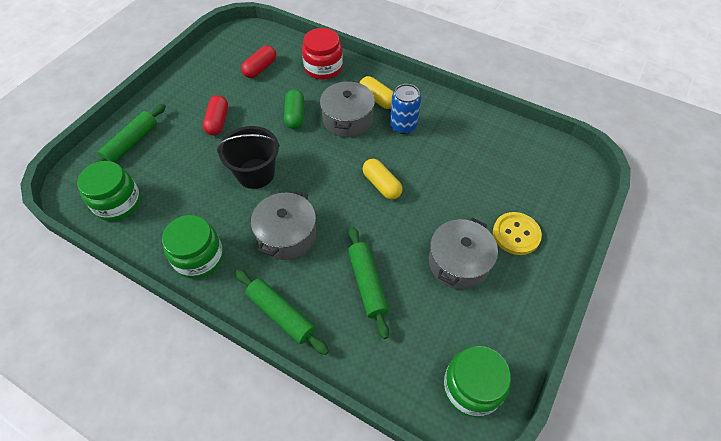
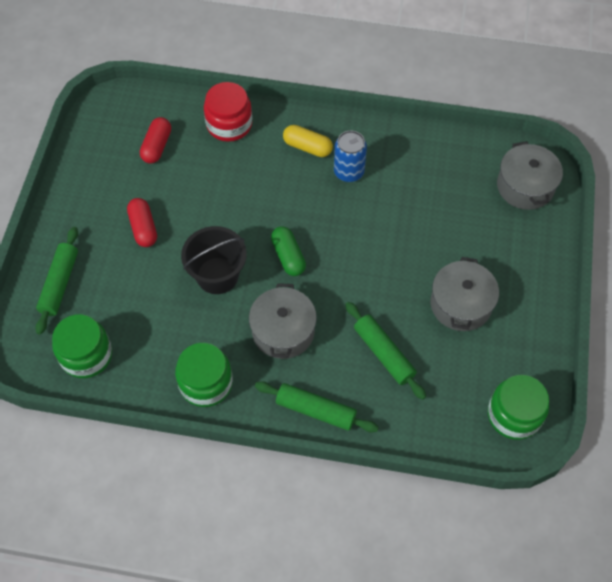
camera: 20 degrees left, 5 degrees up
green capsule [284,89,304,129] -> green capsule moved to [271,226,306,276]
grey pot [320,80,375,137] -> grey pot moved to [497,141,563,210]
yellow capsule [363,159,402,200] -> none
yellow button [493,212,542,255] -> none

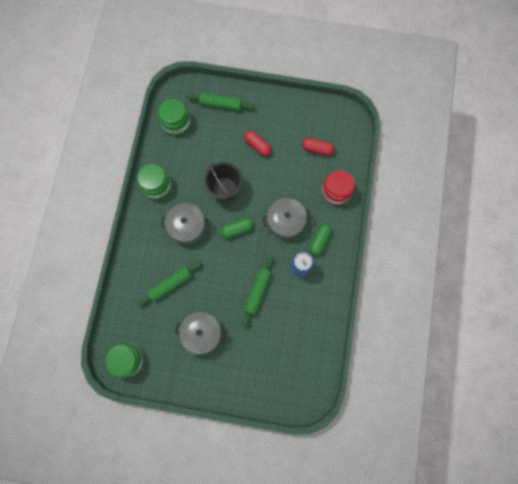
camera: 90 degrees right, 15 degrees up
red capsule [127,198,157,247] -> red capsule turned 60 degrees clockwise [244,130,272,156]
green rolling pin [255,382,379,433] -> green rolling pin moved to [242,256,273,327]
yellow capsule [283,125,333,157] -> green capsule [309,223,332,256]
grey pot [497,141,563,210] -> grey pot moved to [263,198,311,239]

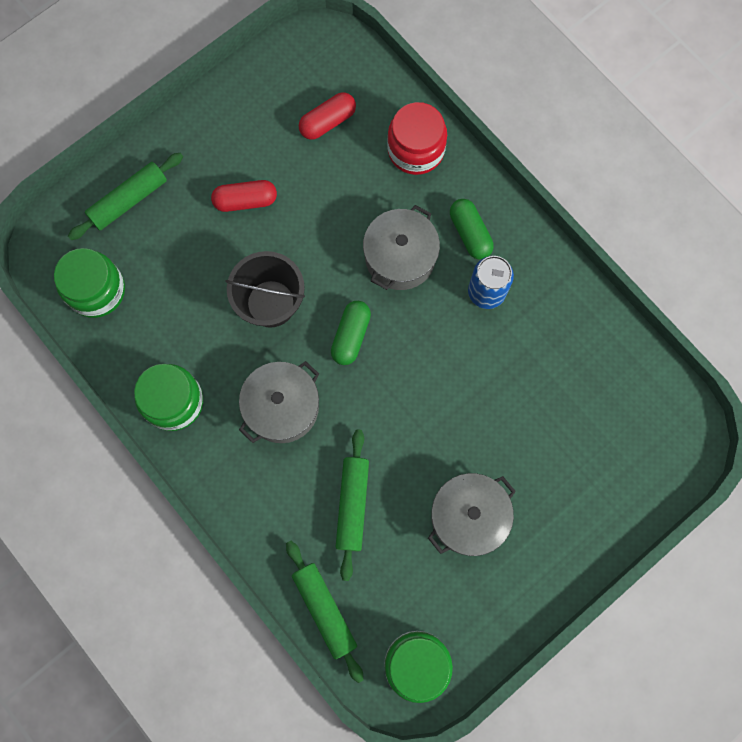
camera: 50 degrees left, 0 degrees up
green rolling pin [242,256,273,327] -> green rolling pin moved to [286,541,363,683]

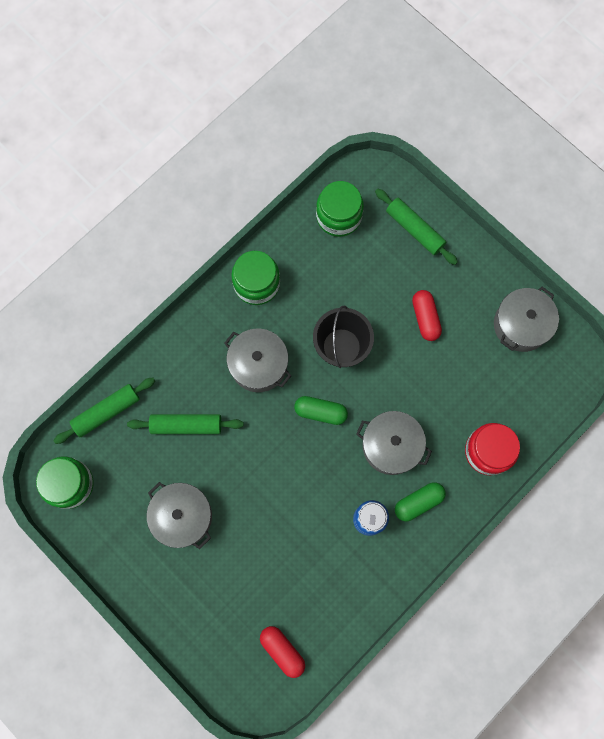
camera: 85 degrees right, 0 degrees up
red capsule [299,92,356,140] -> red capsule moved to [260,626,305,678]
none -> grey pot [494,287,559,352]

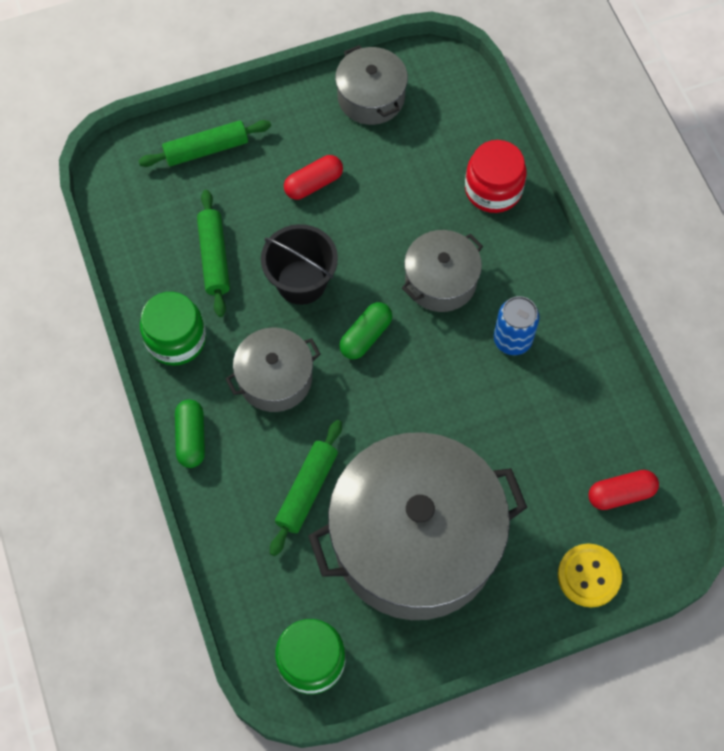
camera: 65 degrees left, 10 degrees down
green rolling pin [53,377,155,444] -> green rolling pin moved to [197,190,230,317]
grey pot [146,482,212,549] -> grey pot [308,432,527,620], size x2.08
green jar [316,181,364,237] -> none
green capsule [395,482,446,522] -> green capsule moved to [175,399,205,468]
red capsule [412,290,442,341] -> red capsule turned 45 degrees counterclockwise [284,155,343,200]
none -> yellow button [558,543,622,607]

